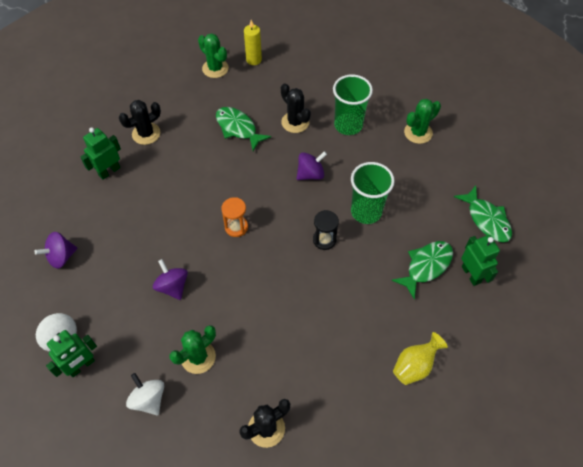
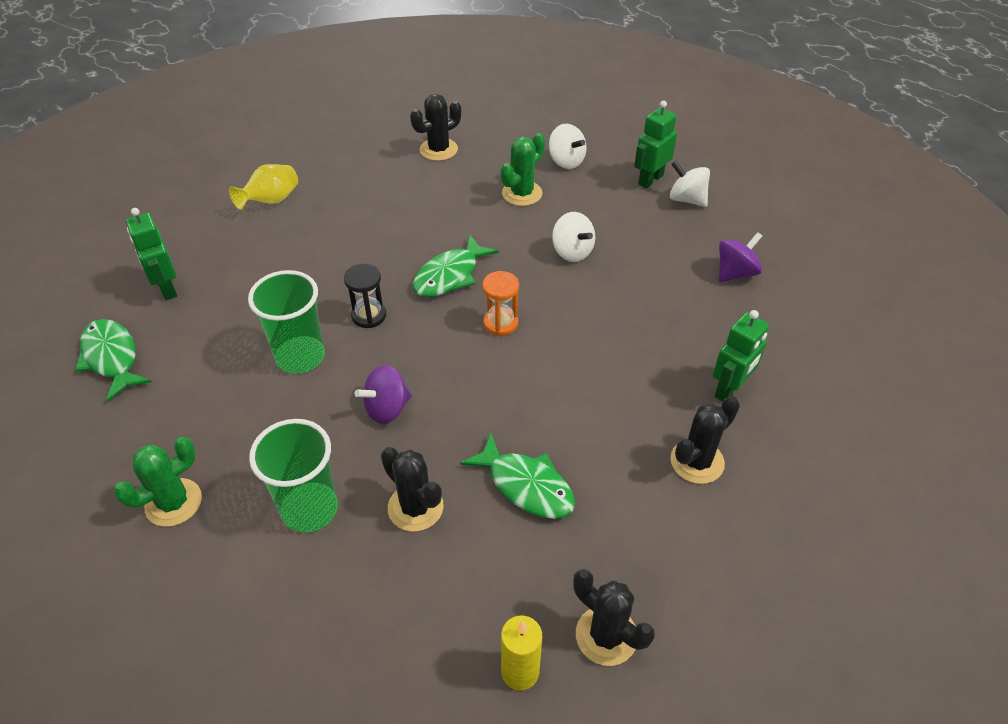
camera: 175 degrees right, 10 degrees down
purple spinning top [153,259,188,300] -> white spinning top [552,212,595,262]
green cactus [198,33,229,78] -> black cactus [573,569,655,666]
green fish [392,241,453,299] -> green fish moved to [413,234,499,297]

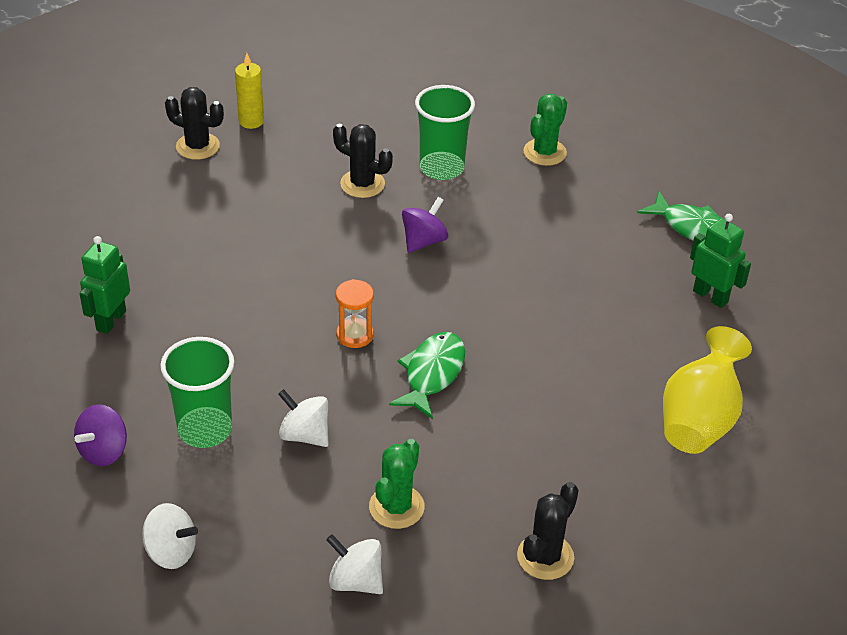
camera: 160 degrees right, 5 degrees down
yellow vase [229,164,298,210] -> yellow vase [663,326,752,454], size x1.56
green cup [248,270,325,373] -> green cup moved to [160,337,234,448]
black hourglass [344,264,386,328] -> none
green fish [460,433,575,519] -> none
green robot [634,101,677,189] -> none
black cactus [670,396,740,484] -> none

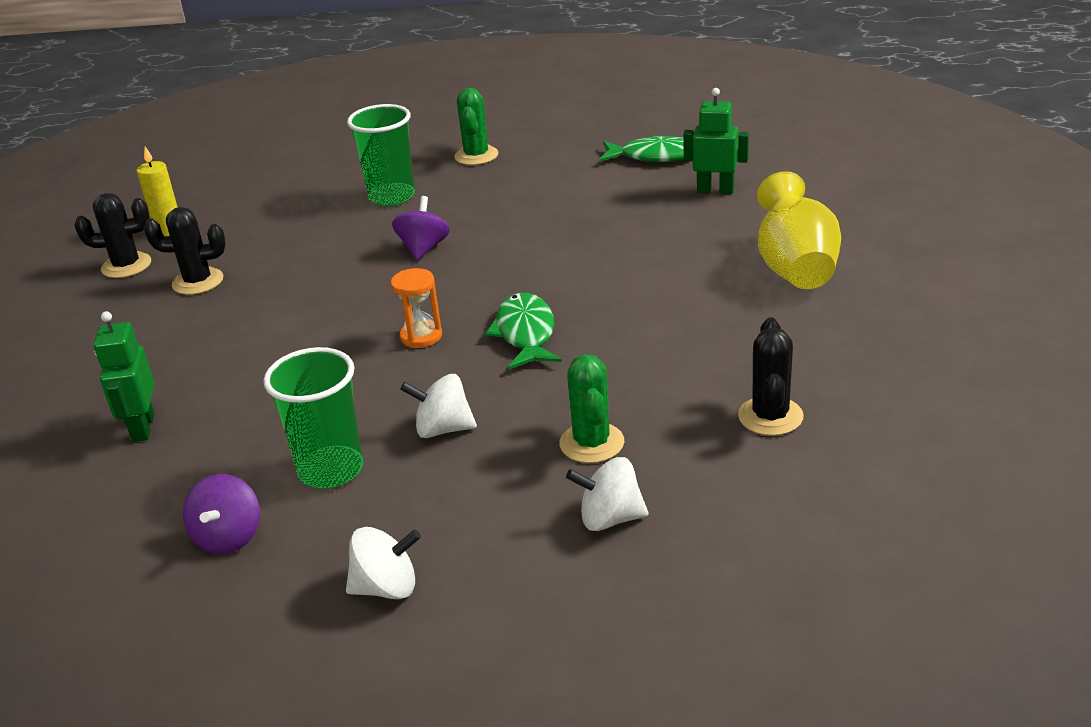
camera: 25 degrees left, 10 degrees down
black cactus [333,124,393,198] -> black cactus moved to [144,207,226,295]

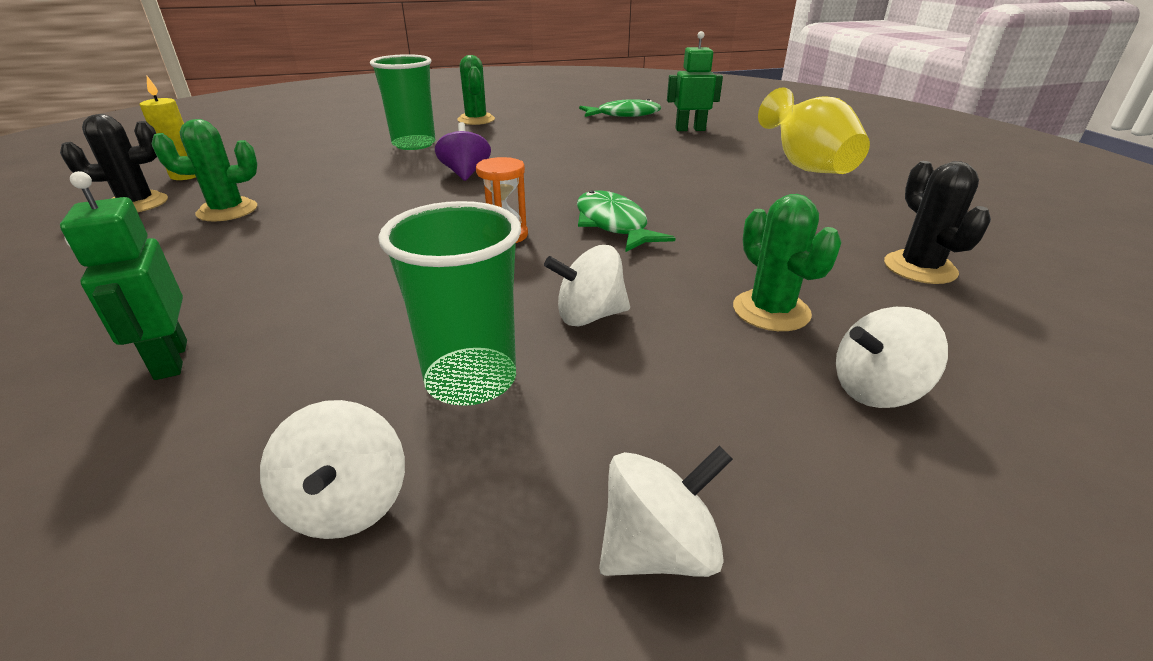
camera: 20 degrees left, 0 degrees up
black cactus [144,207,226,295] -> green cactus [152,119,258,221]
purple spinning top [183,474,260,554] -> white spinning top [260,400,405,539]

